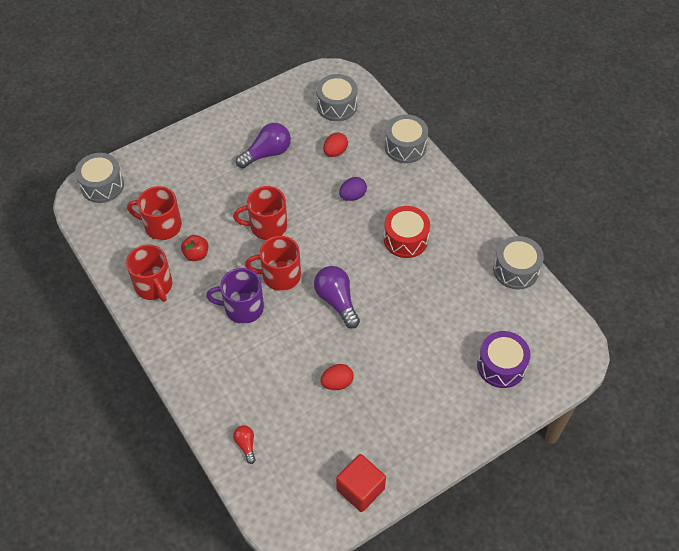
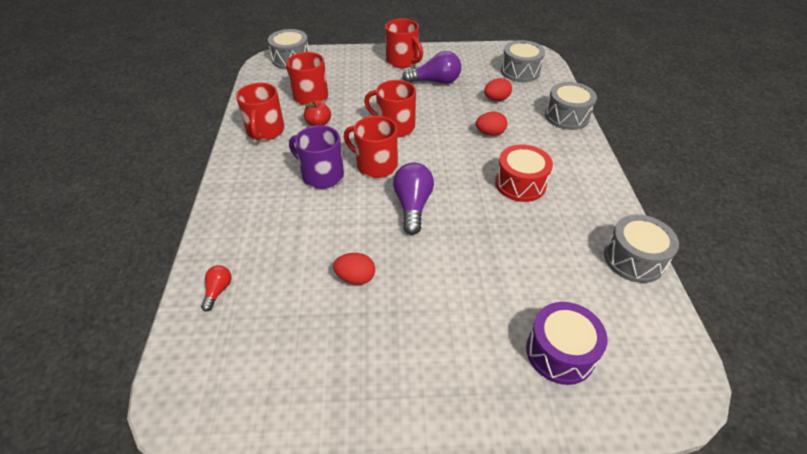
camera: 30 degrees right, 10 degrees down
red cube [336,454,386,512] -> none
purple egg [339,177,367,201] -> red egg [476,112,507,136]
none -> red mug [385,18,423,68]

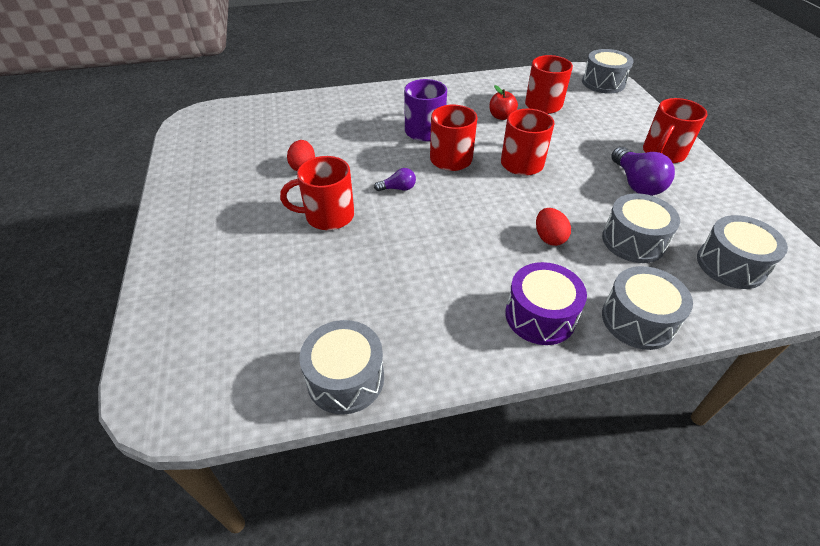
camera: 80 degrees right, 0 degrees up
red light bulb [201,265,231,311] -> none
red mug [236,83,285,141] -> red mug moved to [280,156,354,230]
purple light bulb [393,163,434,235] -> purple light bulb [374,168,416,191], size x0.53
red egg [484,78,512,101] -> grey drum [602,193,680,263]
red drum [495,144,553,202] -> none
purple drum [526,302,608,385] -> purple drum moved to [505,262,587,345]

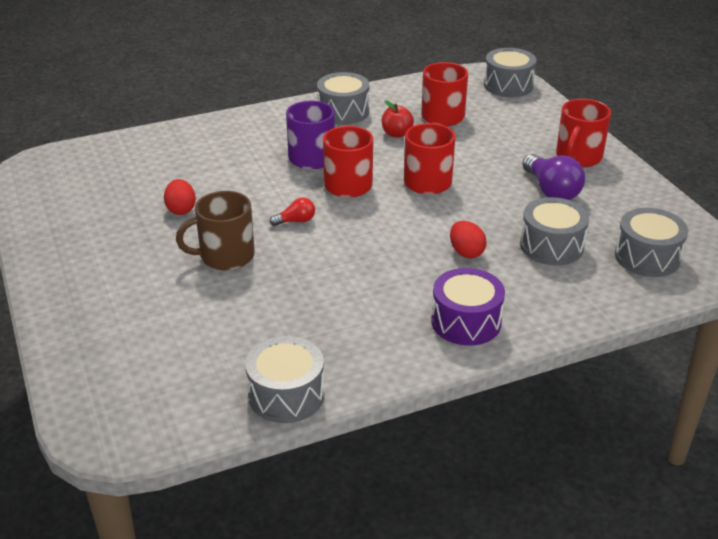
camera: 10 degrees left, 10 degrees down
red mug [280,156,354,230] -> brown mug [176,191,255,270]
purple light bulb [374,168,416,191] -> red light bulb [270,198,315,226]
grey drum [602,266,693,350] -> grey drum moved to [317,72,369,125]

